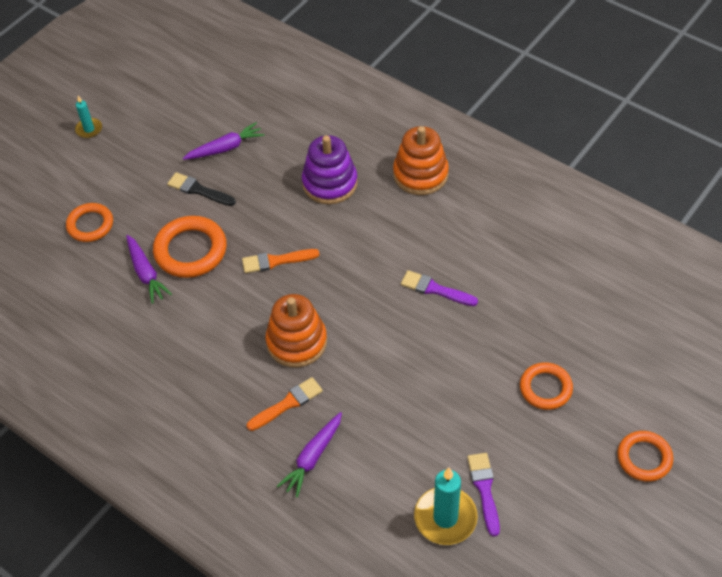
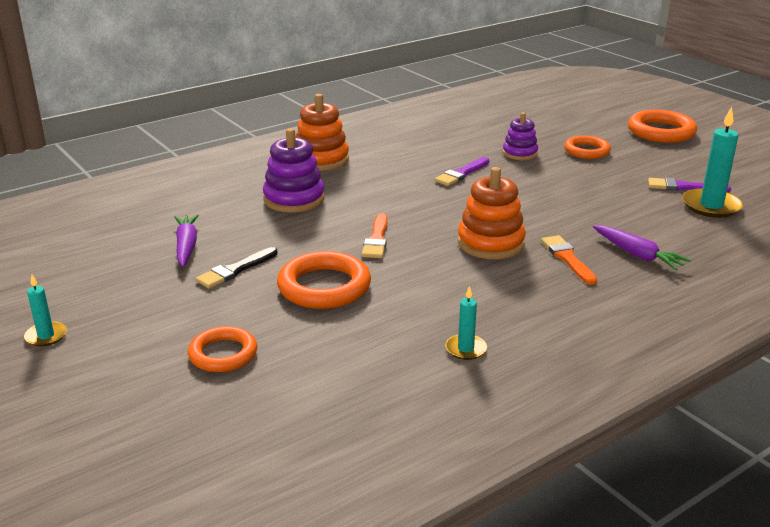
camera: 75 degrees left, 25 degrees down
purple carrot [126,235,172,304] -> none
orange ring [617,431,673,482] -> orange ring [628,110,697,143], size x1.53
none -> turquoise candle [445,286,487,360]
none -> purple stacking toy [503,112,538,160]

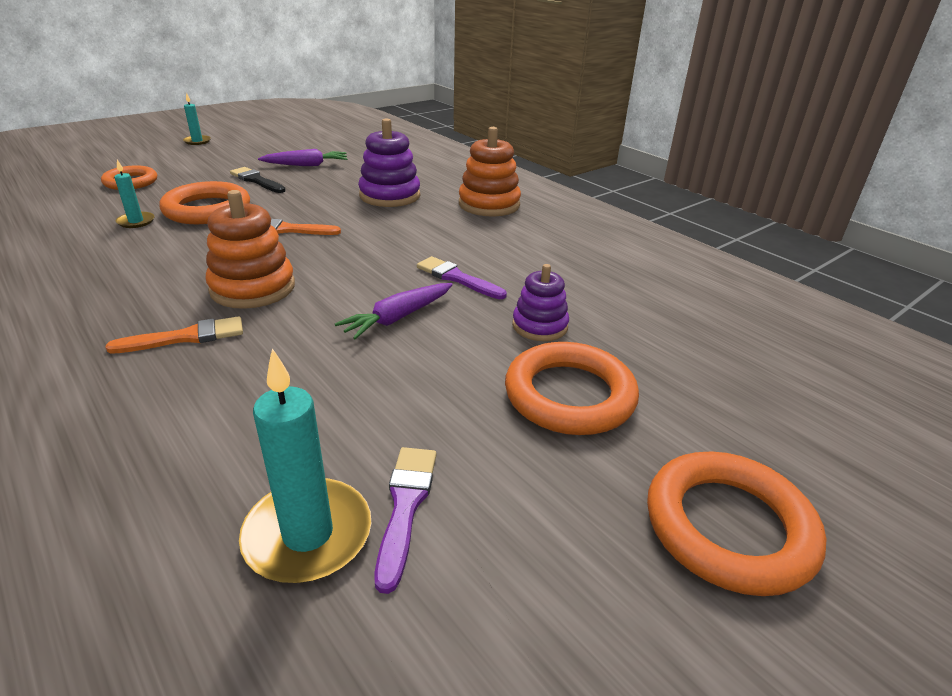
camera: 85 degrees right, 5 degrees up
turquoise candle [445,286,487,360] -> turquoise candle moved to [114,160,154,228]
orange ring [564,135,611,159] -> orange ring [505,342,639,435], size x1.53
purple carrot [593,225,691,270] -> purple carrot moved to [335,283,453,339]

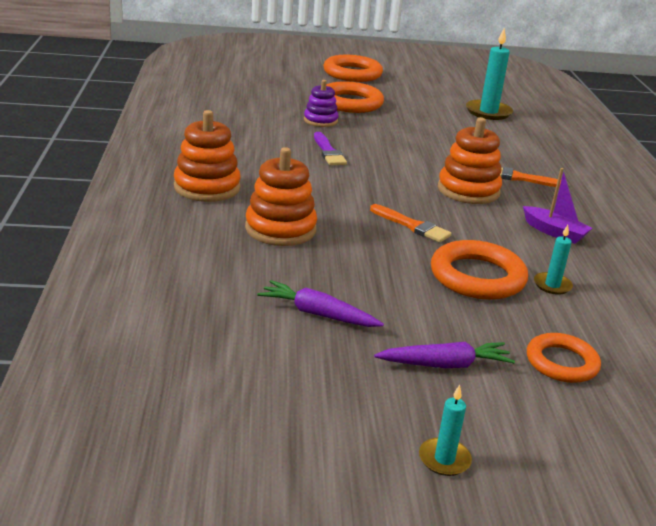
camera: 145 degrees left, 5 degrees down
black brush [230,167,286,193] -> none
purple carrot [335,283,453,339] -> purple carrot moved to [374,342,515,368]
purple stacking toy [358,118,420,207] -> orange stacking toy [245,147,317,246]
purple brush [374,447,437,594] -> none
none -> purple boat [523,168,592,244]

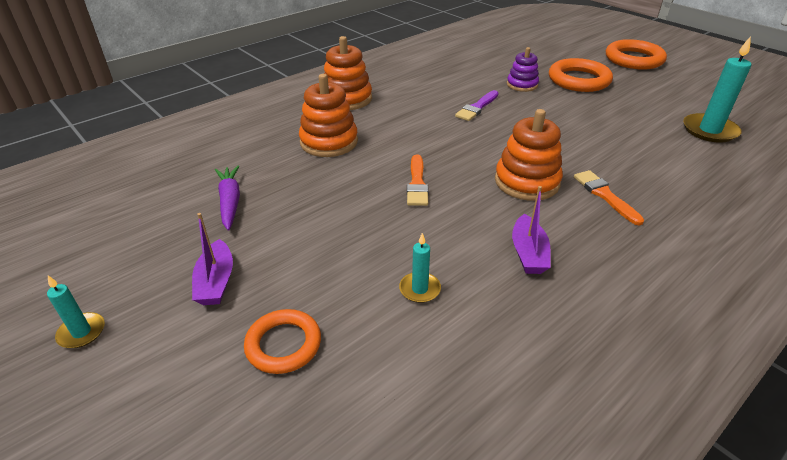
camera: 55 degrees right, 10 degrees up
purple carrot [374,342,515,368] -> purple boat [192,213,233,305]
orange ring [431,240,528,300] -> none

